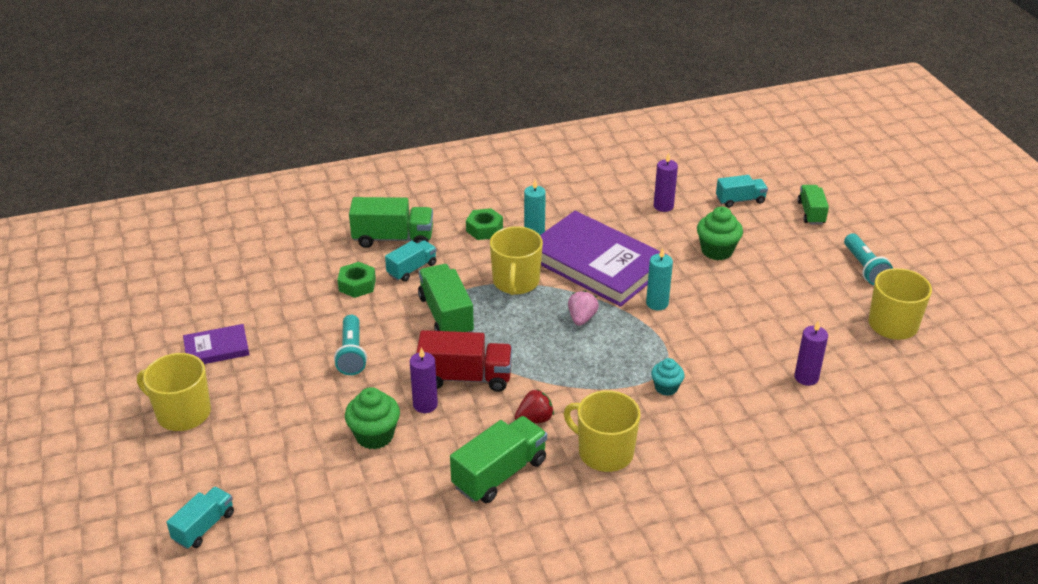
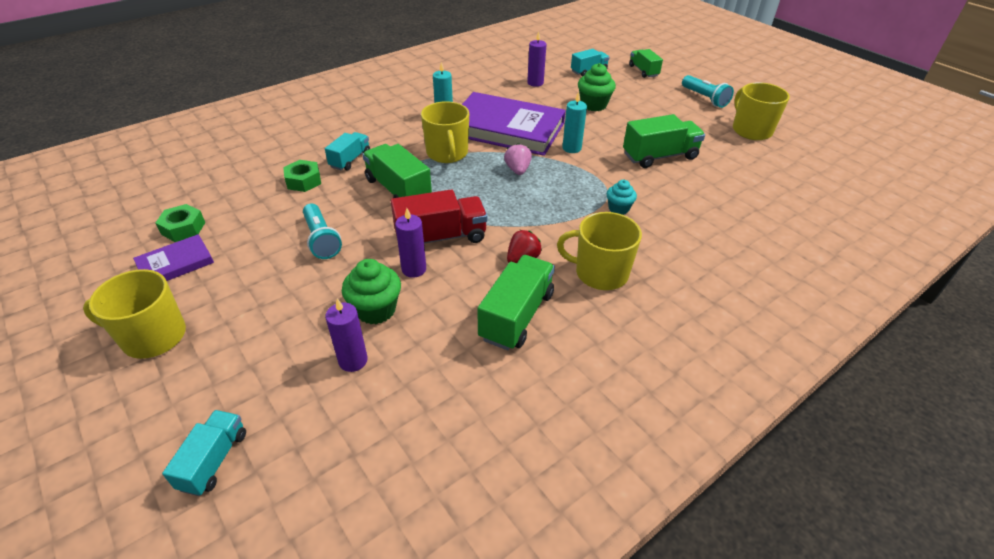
camera: 20 degrees left, 5 degrees up
green truck [349,197,433,248] -> green truck moved to [623,114,705,168]
green nut [466,208,503,240] -> green nut moved to [155,204,205,242]
purple candle [794,320,828,386] -> purple candle moved to [325,299,368,372]

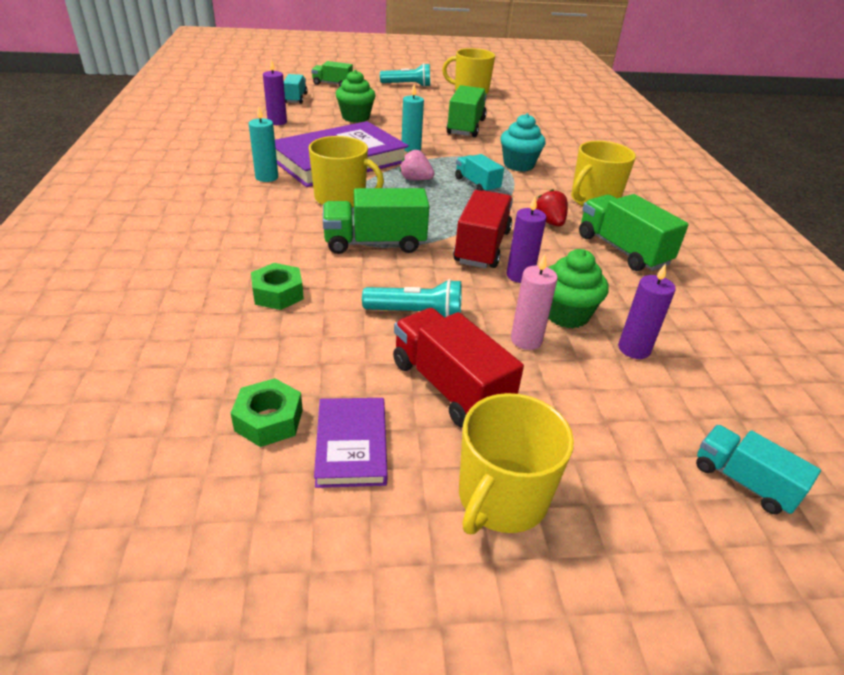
camera: 60 degrees left, 5 degrees down
turquoise truck [325,132,370,171] -> turquoise truck moved to [455,154,504,192]
turquoise cupcake [607,180,637,215] -> turquoise cupcake [501,113,546,171], size x1.58
none -> red truck [393,308,524,427]
none -> pink candle [511,254,558,350]

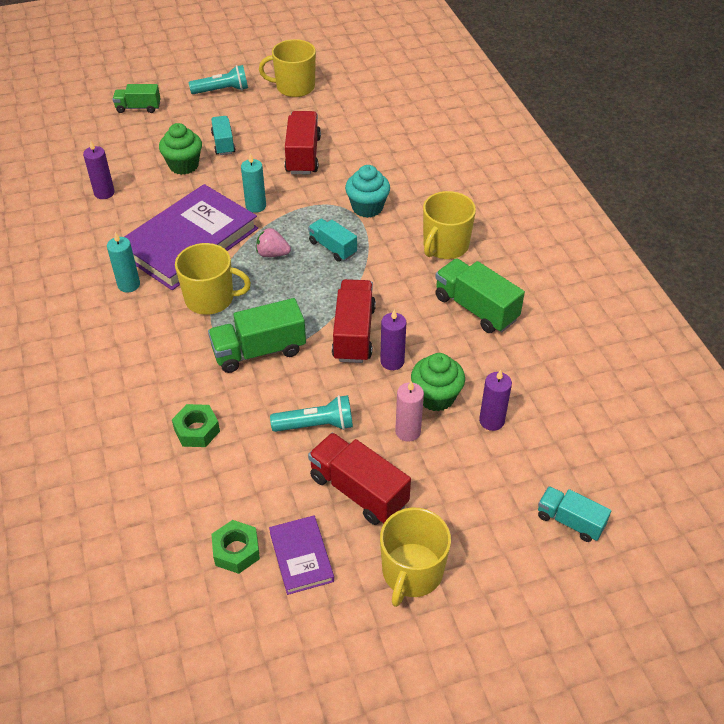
camera: 10 degrees left, 10 degrees up
turquoise truck [284,74,308,104] -> turquoise truck moved to [211,116,236,155]
green truck [446,85,487,137] -> red truck [284,111,321,174]
red strawberry [536,189,568,227] -> none

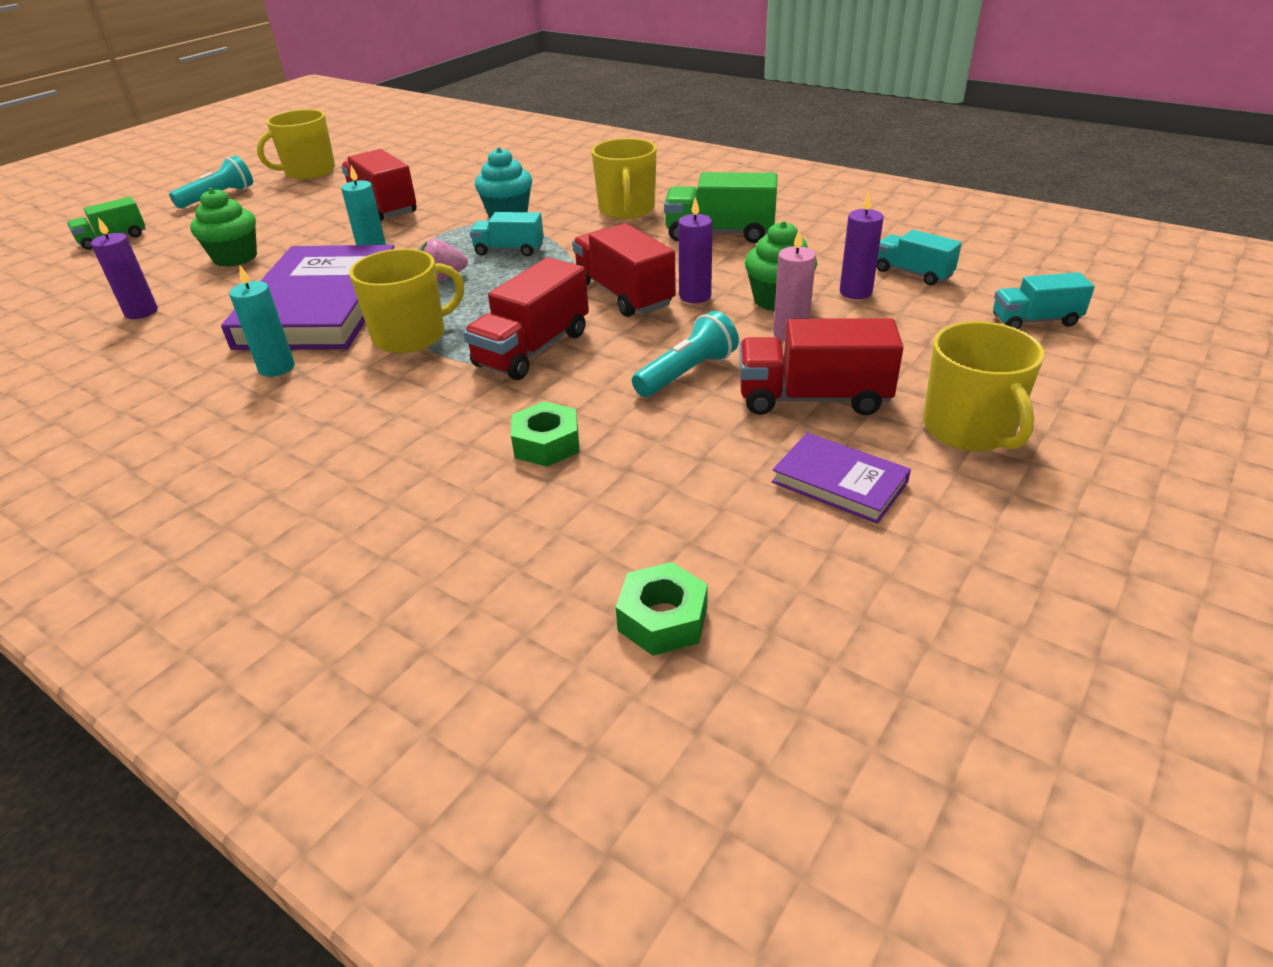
camera: 35 degrees left, 10 degrees down
green truck [208,298,306,373] -> red truck [464,257,589,380]
turquoise truck [211,116,236,155] -> turquoise truck moved to [876,230,962,285]
green nut [212,520,260,574] -> green nut moved to [616,562,708,656]

